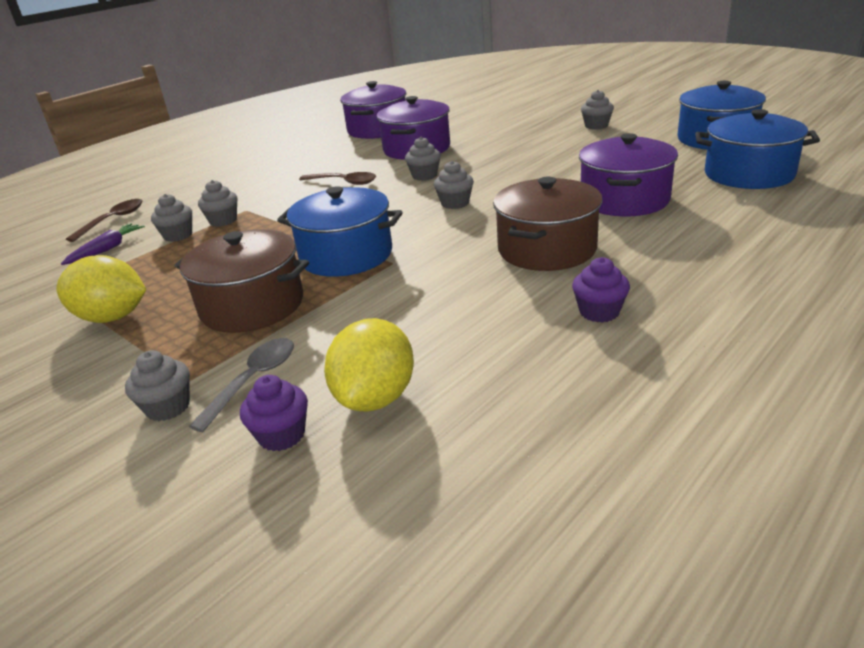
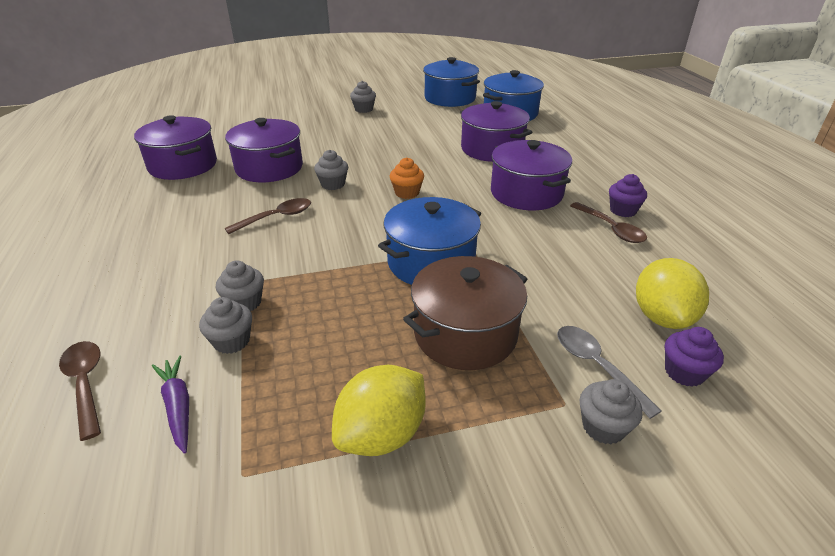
camera: 60 degrees left, 5 degrees up
yellow lemon [324,318,414,411] -> yellow lemon turned 45 degrees clockwise [636,258,709,329]
grey cupcake [434,161,474,209] -> orange cupcake [390,157,424,199]
brown pot [493,177,602,271] -> purple pot [491,140,572,210]
none -> brown spoon [570,202,647,243]

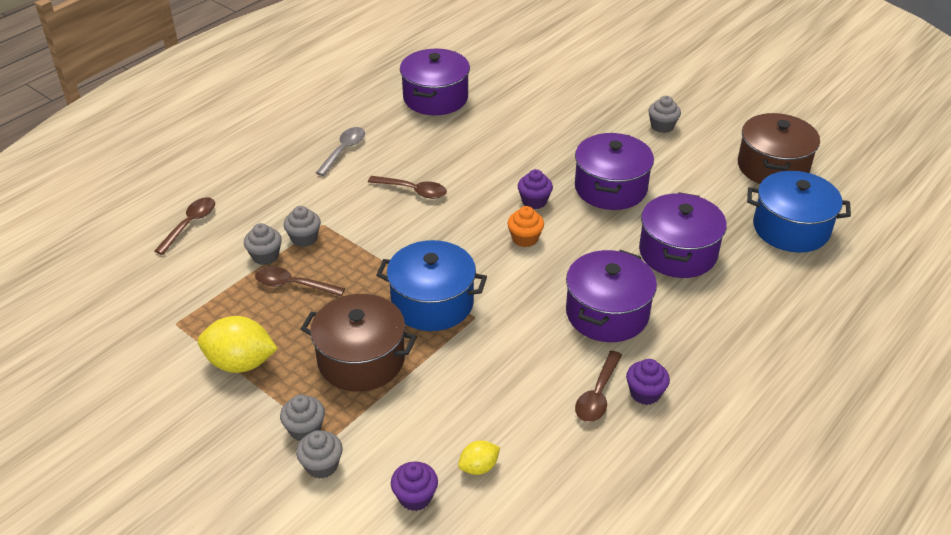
camera: 55 degrees right, 5 degrees up
purple carrot [152,356,189,454] -> none
purple pot [225,118,303,182] -> purple pot moved to [575,133,654,210]
grey cupcake [314,150,348,190] -> grey cupcake moved to [280,394,325,441]
blue pot [423,57,480,107] -> brown pot [738,113,820,184]
grey spoon [557,326,662,419] -> grey spoon moved to [316,127,365,176]
yellow lemon [636,258,709,329] -> yellow lemon [458,440,500,475], size x0.53
none -> brown spoon [255,267,345,296]
none -> purple cupcake [518,169,553,209]

